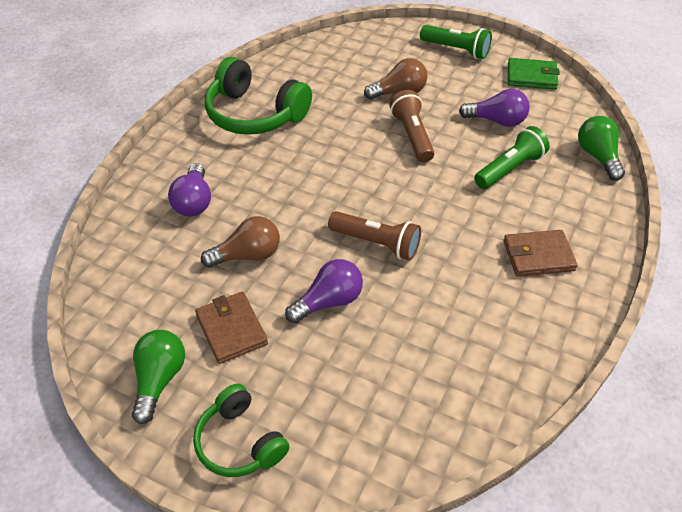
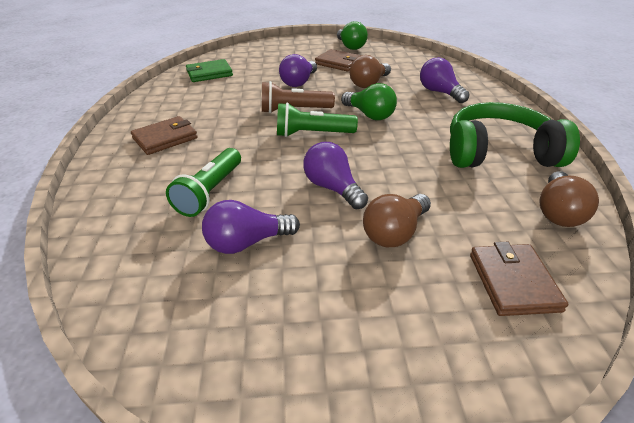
camera: 150 degrees right, 10 degrees down
green headphones [193,384,289,477] -> none
brown flashlight [390,90,434,163] -> purple light bulb [303,142,368,209]
green flashlight [420,25,492,59] -> green flashlight moved to [277,103,358,137]
green wallet [508,58,560,90] -> green wallet moved to [186,59,233,82]
green light bulb [578,116,625,181] -> green light bulb moved to [341,83,397,120]
none -> brown wallet [470,242,568,316]
none -> brown light bulb [539,171,599,227]

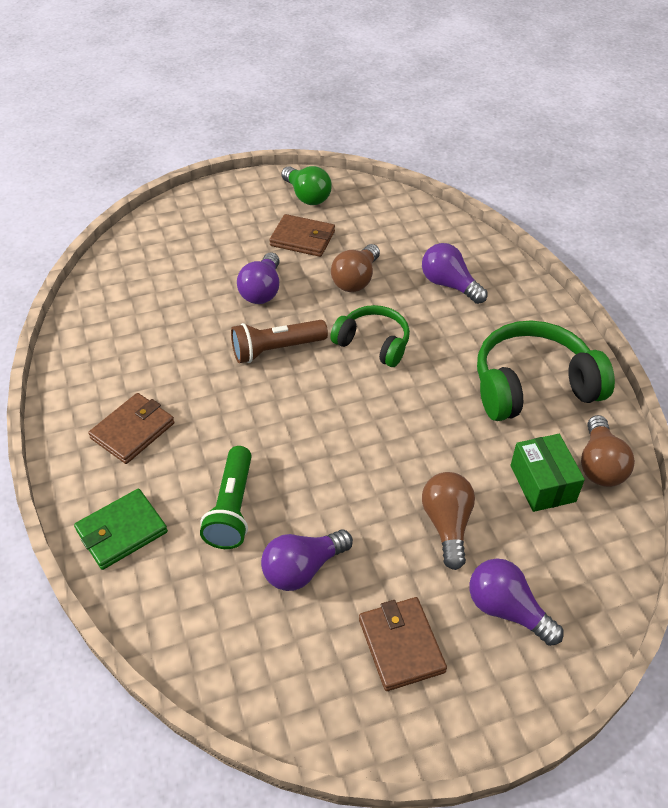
camera: 15 degrees left, 10 degrees up
green wallet [186,59,233,82] -> green wallet moved to [74,489,168,570]
green flashlight [277,103,358,137] -> none
purple light bulb [303,142,368,209] -> purple light bulb moved to [470,558,563,646]
green light bulb [341,83,397,120] -> green headphones [330,305,410,367]
brown light bulb [363,194,431,247] -> brown light bulb turned 150 degrees clockwise [422,472,475,570]
brown wallet [470,242,568,316] -> brown wallet moved to [359,597,447,691]
none -> green box [510,434,585,512]

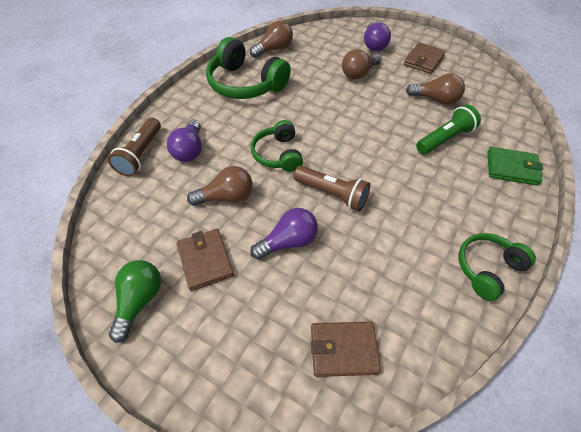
camera: 130 degrees left, 5 degrees up
brown wallet [88,393,175,464] -> brown wallet moved to [311,321,381,377]
purple light bulb [261,530,353,591] -> brown light bulb [406,73,465,105]
green box [510,434,585,512] -> none
none -> brown flashlight [108,117,161,176]
none -> green headphones [459,233,536,301]

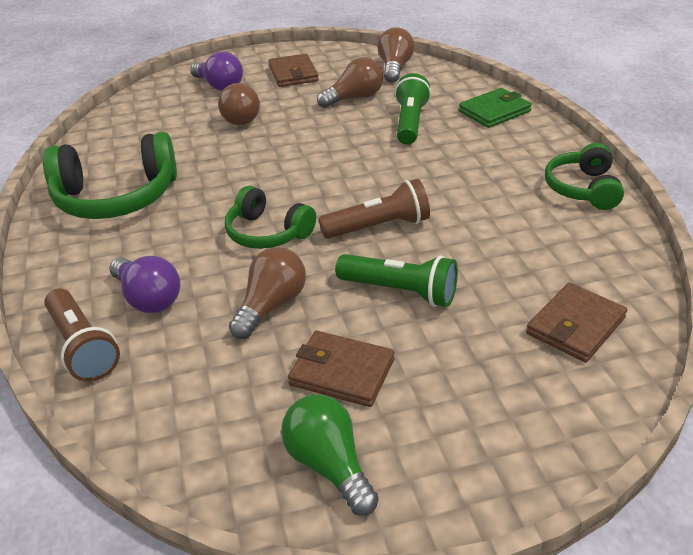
camera: 45 degrees left, 15 degrees down
brown light bulb [250,21,293,58] -> brown light bulb moved to [377,27,414,83]
purple light bulb [250,208,318,260] -> green flashlight [335,254,458,307]

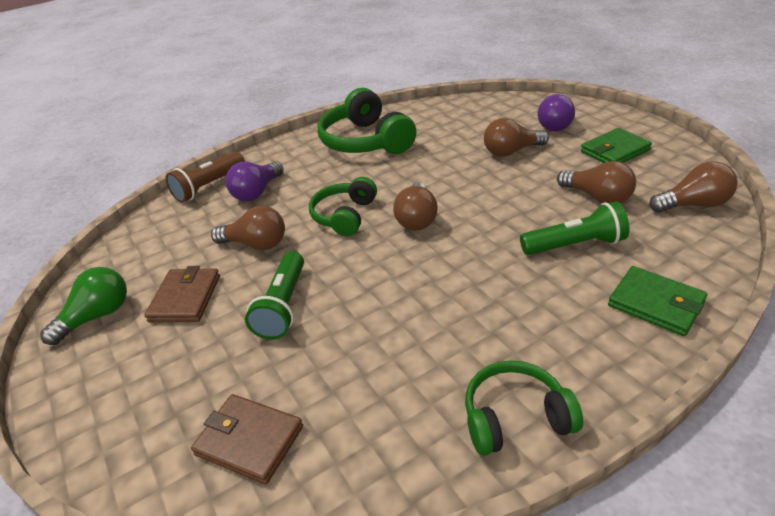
camera: 75 degrees right, 0 degrees up
brown wallet [269,54,319,87] -> green wallet [581,128,652,163]
brown flashlight [319,179,430,239] -> none
none -> brown light bulb [393,182,438,230]

